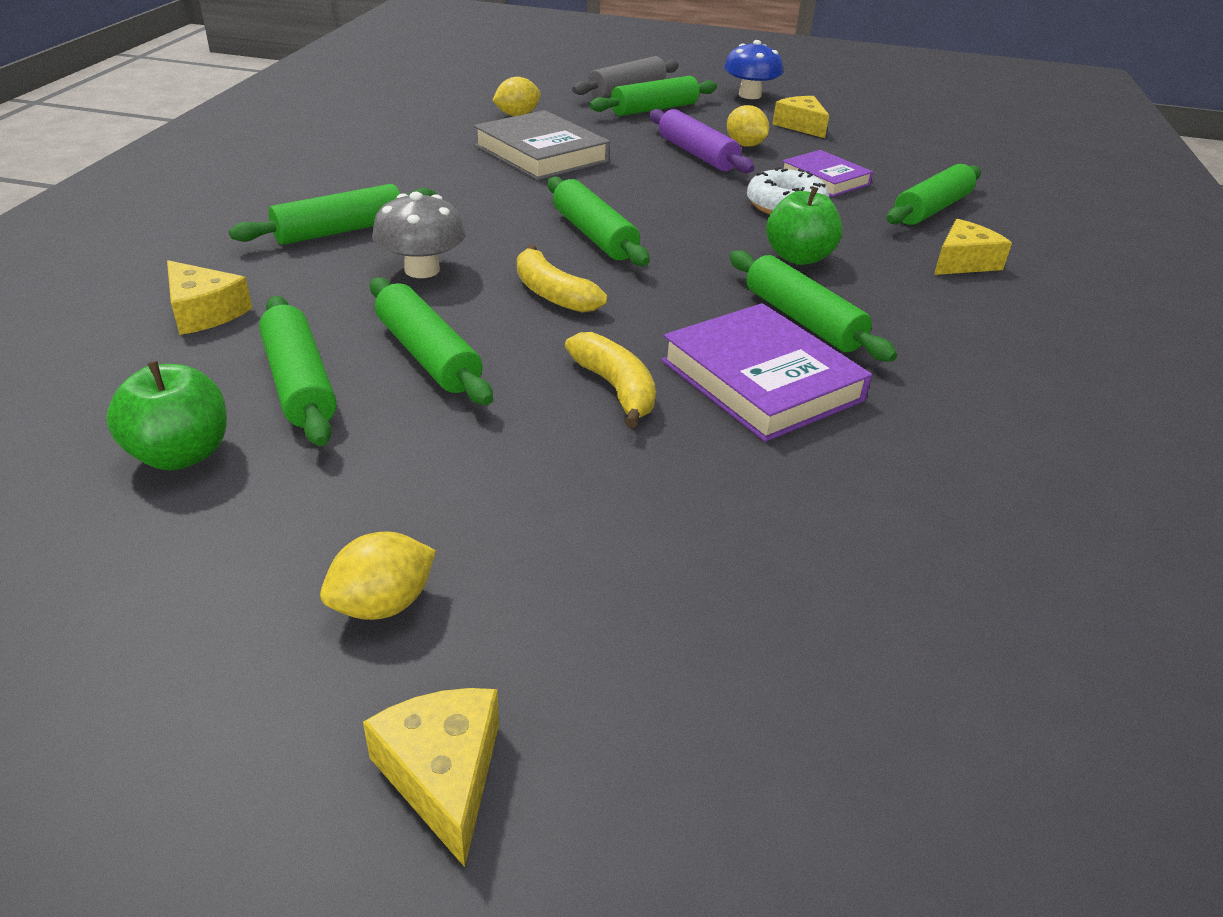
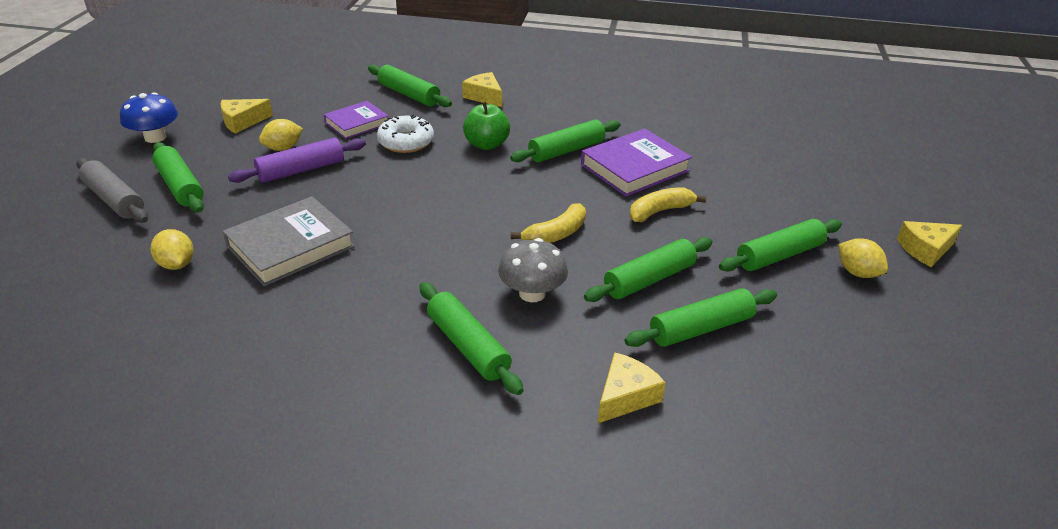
camera: 90 degrees left, 0 degrees up
green apple [106,361,227,471] -> none
green rolling pin [548,176,650,266] -> green rolling pin moved to [719,219,842,272]

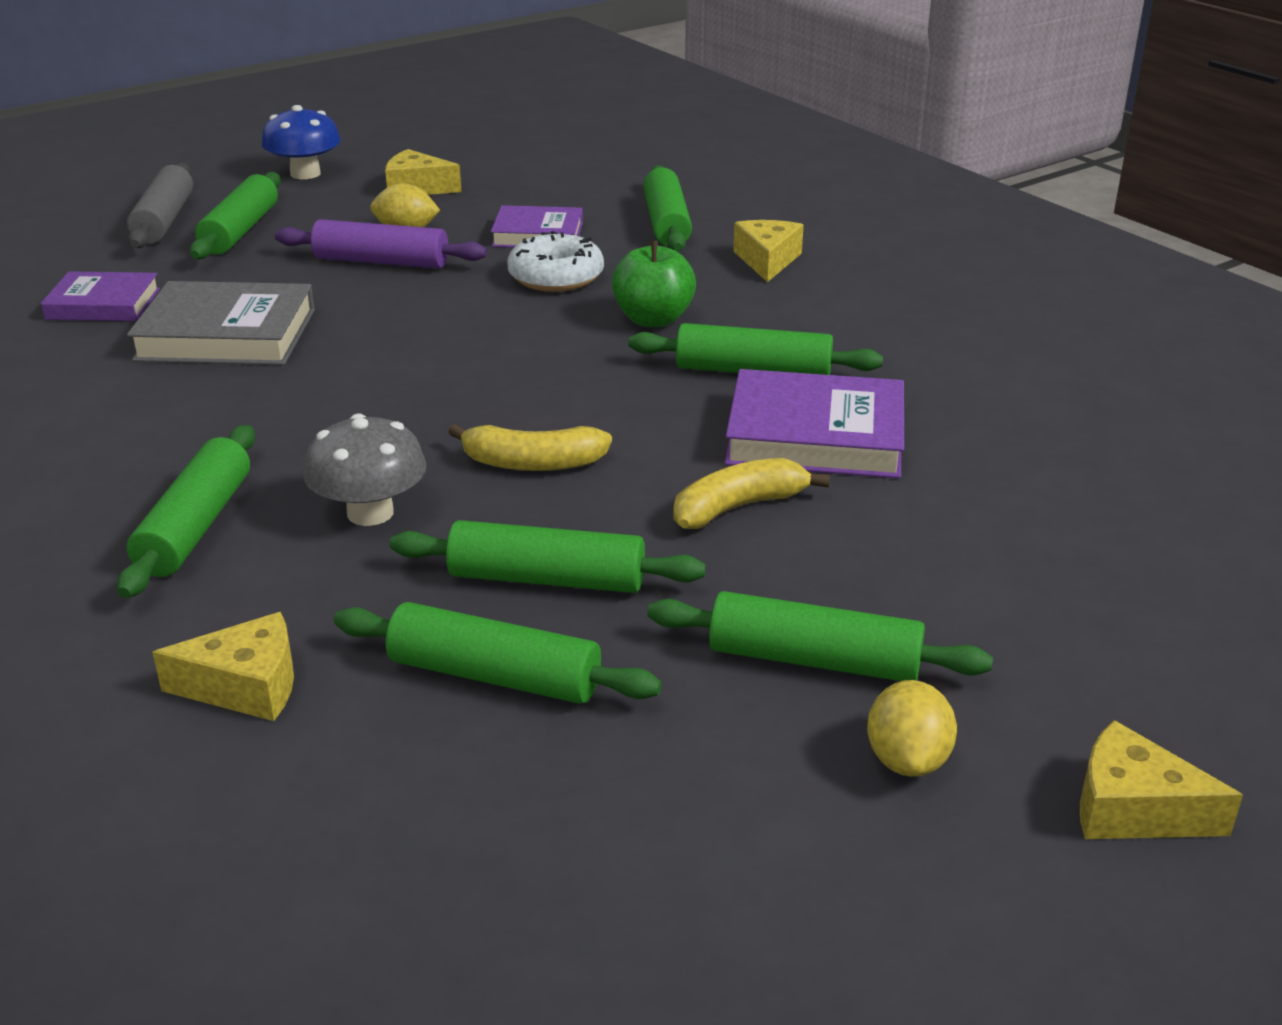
camera: 45 degrees right, 5 degrees down
yellow lemon [151,229,194,270] -> purple book [41,271,160,321]
yellow banana [630,187,706,222] -> yellow banana turned 45 degrees counterclockwise [673,458,830,529]

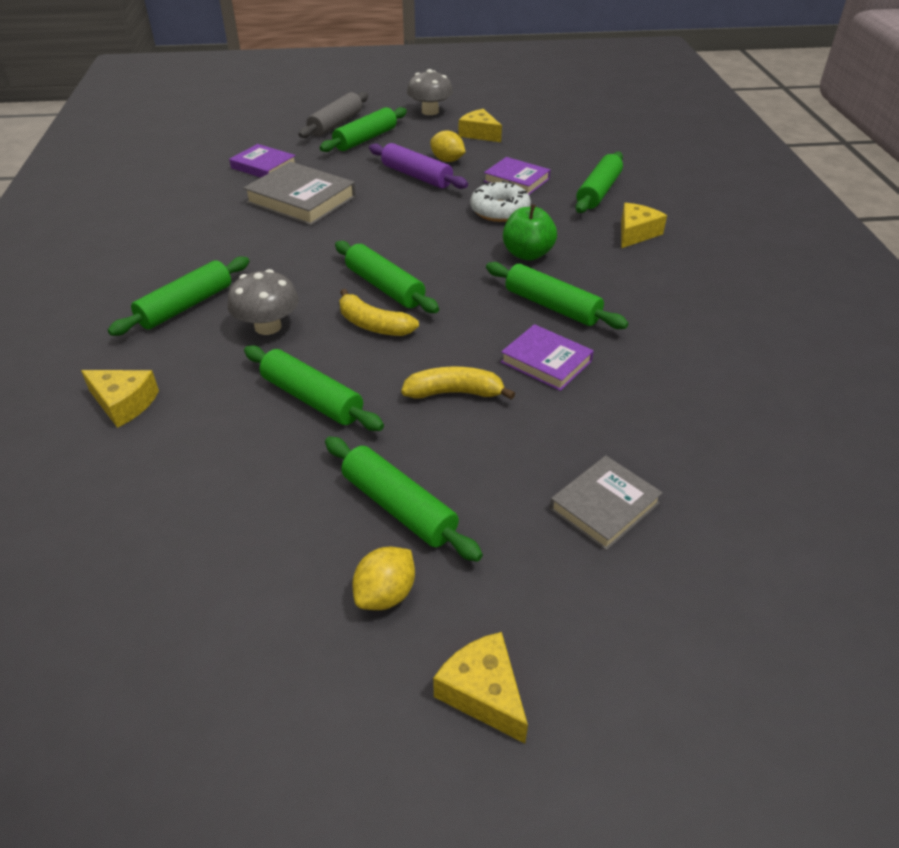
camera: 30 degrees right, 10 degrees up
blue mushroom [262,105,341,179] -> grey mushroom [407,69,453,115]
green rolling pin [334,602,662,704] -> green rolling pin moved to [335,241,439,313]
purple book [725,369,904,478] -> purple book [501,324,594,391], size x0.64
none -> grey book [550,456,663,551]

